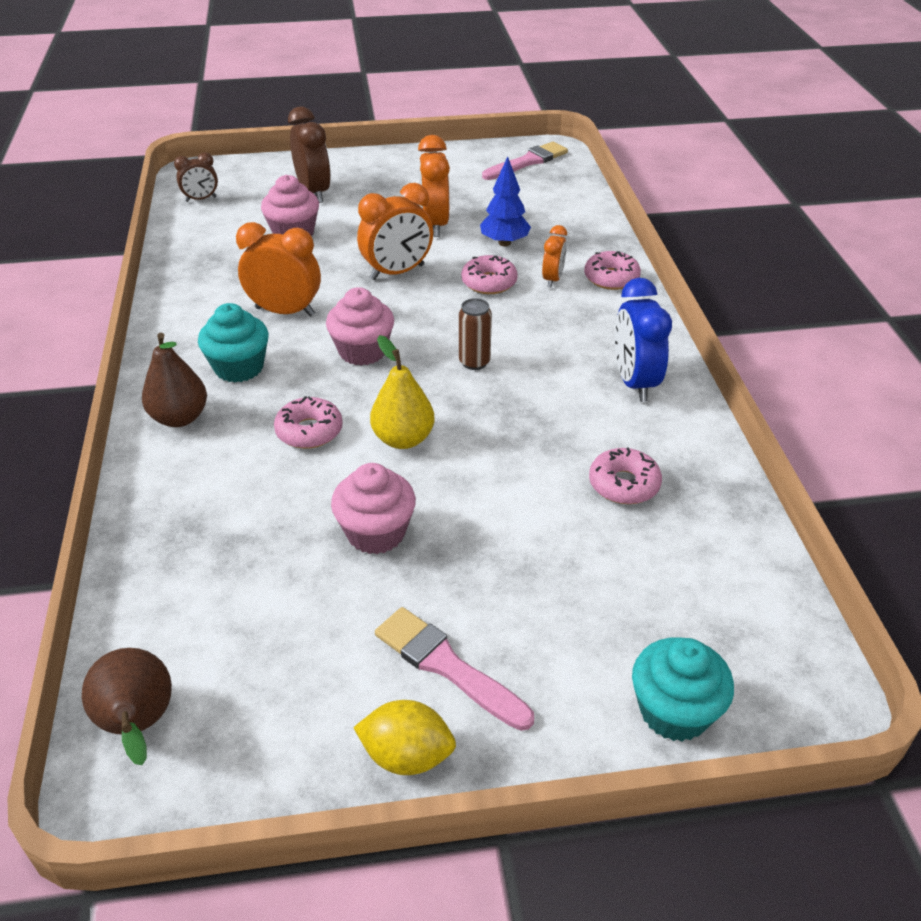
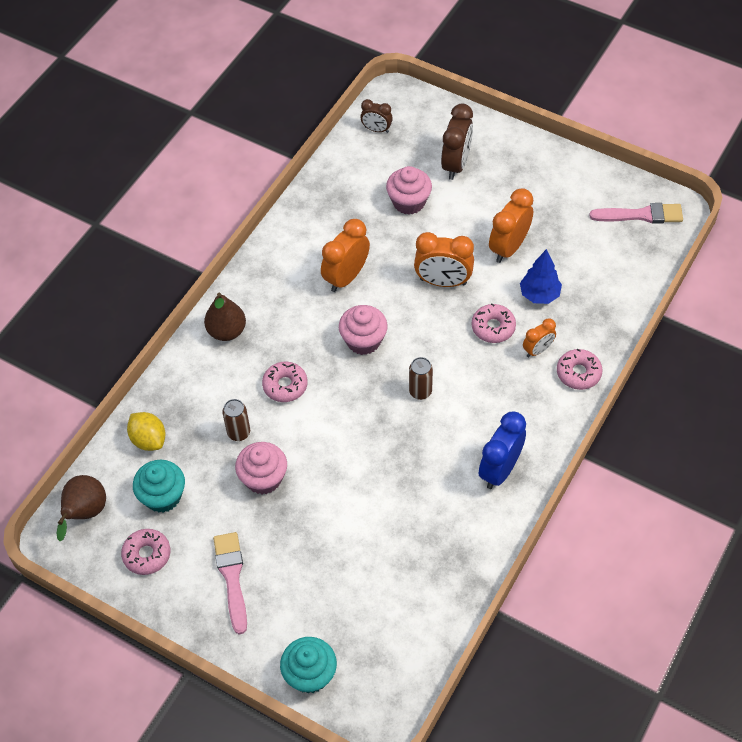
camera: 40 degrees right, 15 degrees up
turquoise cupcake [198,303,269,383] -> turquoise cupcake moved to [133,460,185,513]
orange clock [236,222,321,317] -> orange clock turned 105 degrees counterclockwise [321,219,370,292]
yellow lemon [353,700,456,775] -> yellow lemon moved to [127,412,165,451]
yellow pear [370,335,435,449] -> none
pink donut [589,447,662,504] -> pink donut moved to [121,529,170,575]
none -> brown can [222,399,250,441]

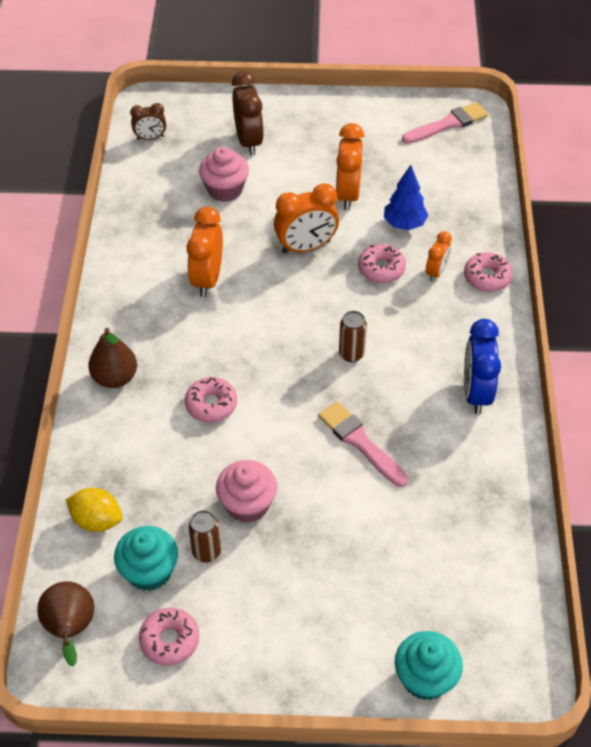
camera: 30 degrees left, 5 degrees down
pink brush [213,532,247,634] -> pink brush moved to [318,401,408,487]
brown can [222,399,250,441] -> brown can moved to [188,510,221,563]
pink cupcake [339,305,388,355] -> none

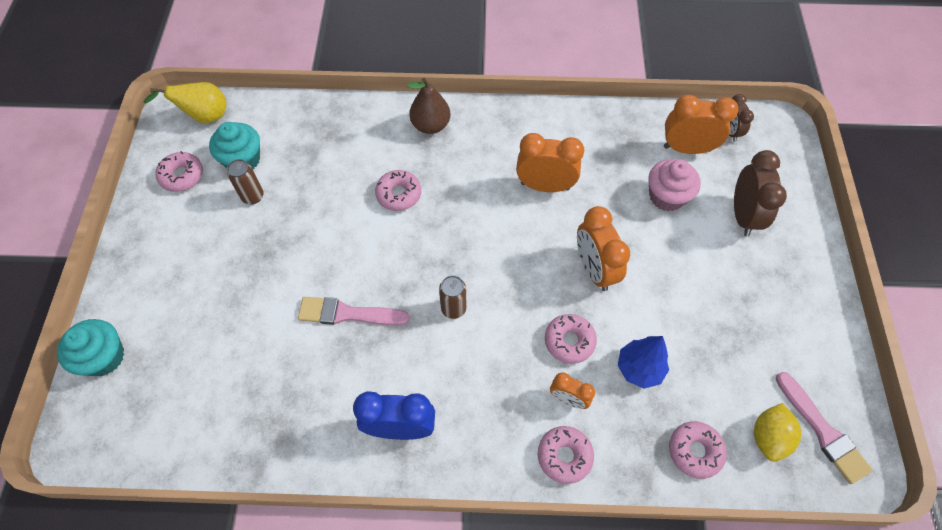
camera: 90 degrees right, 10 degrees up
brown pear [37,581,94,667] -> yellow pear [144,82,226,123]
yellow lemon [65,488,122,532] -> yellow lemon moved to [754,403,801,462]
pink cupcake [216,460,277,523] -> none
brown clock [232,71,264,156] -> brown clock turned 75 degrees counterclockwise [734,150,787,237]
pink brush [318,401,408,487] -> pink brush turned 135 degrees counterclockwise [298,297,410,326]
orange clock [336,123,364,210] -> orange clock moved to [664,95,738,154]
none -> pink donut [669,421,727,479]

